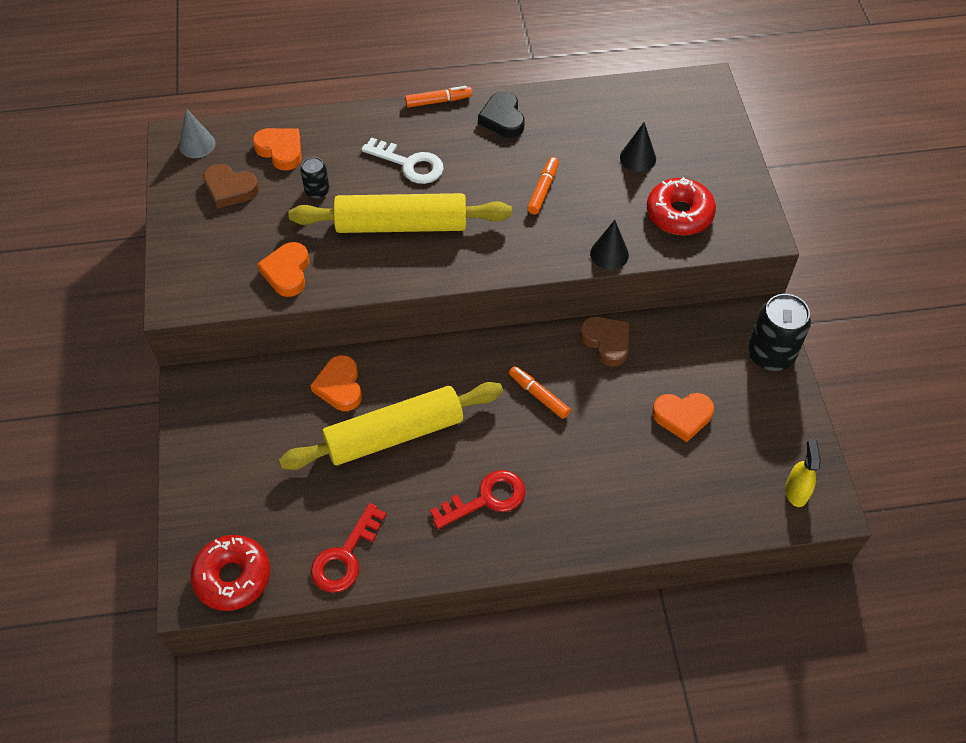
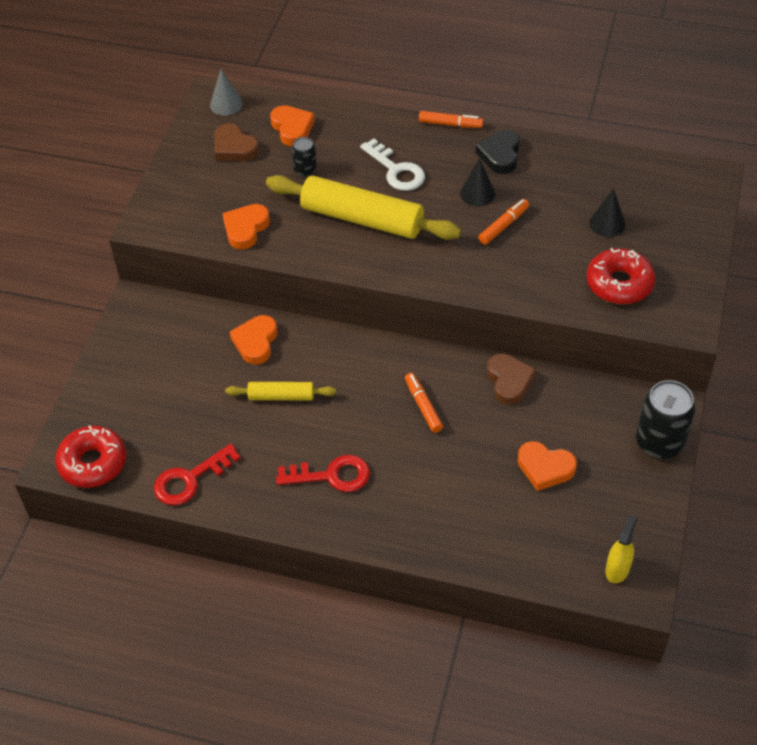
camera: 25 degrees right, 5 degrees down
yellow rolling pin [279,382,503,470] -> yellow rolling pin [225,382,336,400], size x0.51
black cone [590,220,629,270] -> black cone moved to [460,158,495,206]

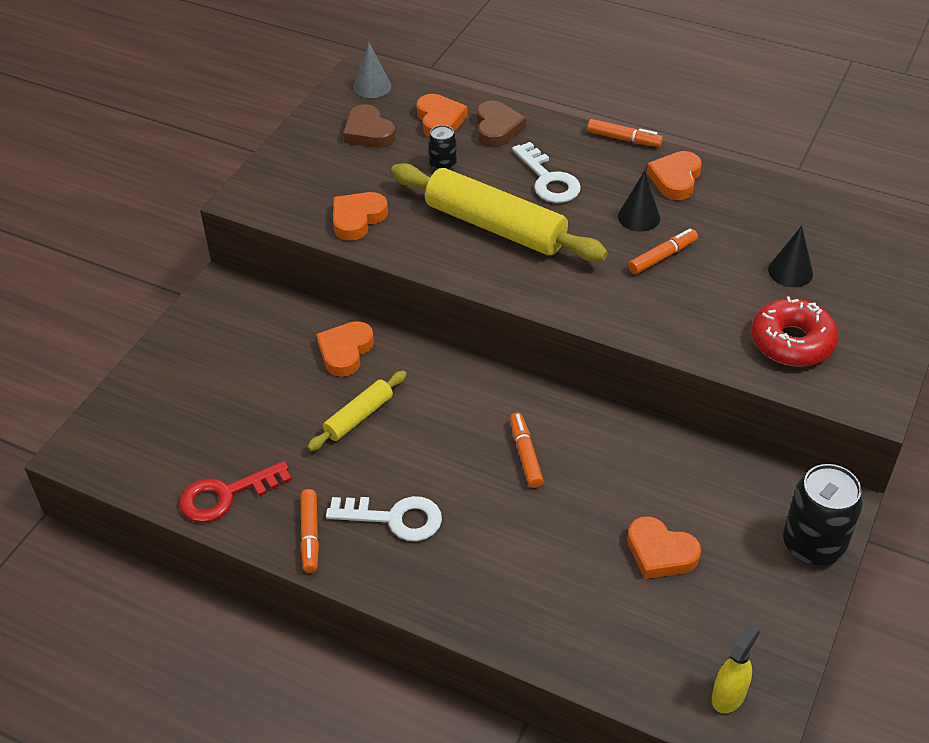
camera: 10 degrees right, 5 degrees down
red donut [55,425,126,488] -> none
yellow rolling pin [225,382,336,400] -> yellow rolling pin turned 60 degrees counterclockwise [307,371,407,451]
red key [276,455,370,492] -> white key [326,496,442,541]
black heart [476,130,520,174] -> orange heart [647,151,702,200]
brown heart [487,354,536,405] -> brown heart moved to [477,101,526,147]
none -> orange marker [300,489,319,573]

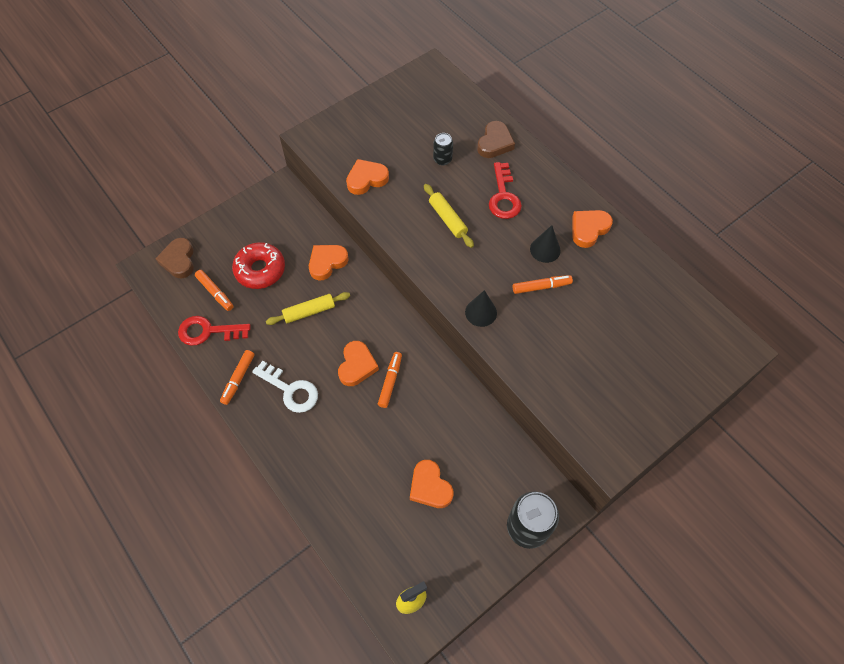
camera: 25 degrees right, 15 degrees up
brown heart [343,104,396,148] -> brown heart moved to [155,238,194,278]
grey cone [354,43,391,98] -> none
yellow rolling pin [391,163,608,262] -> yellow rolling pin [424,184,474,248], size x0.51
orange heart [417,94,467,137] -> orange heart moved to [338,341,379,386]
white key [512,142,581,203] -> red key [489,162,522,219]
orange marker [587,119,663,147] -> orange marker moved to [195,270,234,311]
red donut [751,296,838,366] -> red donut moved to [232,242,285,289]
black cone [768,226,813,287] -> black cone moved to [465,290,497,327]

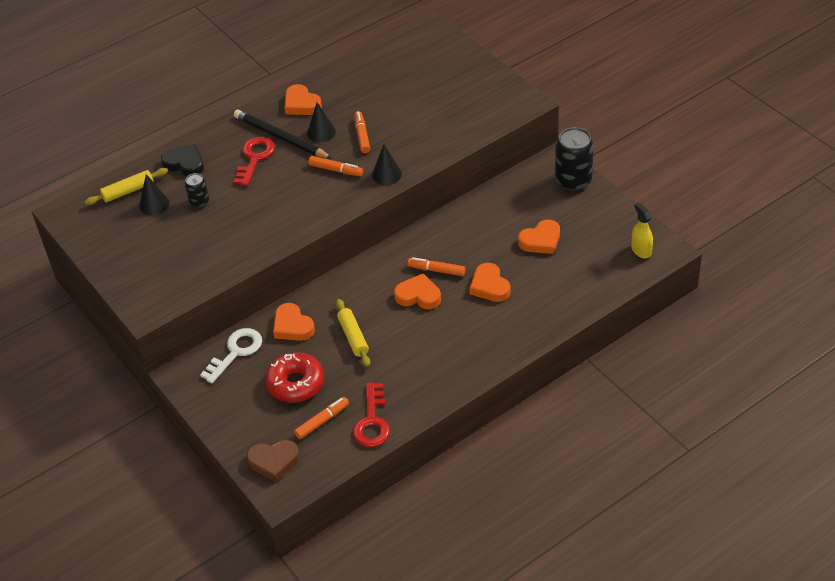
camera: 85 degrees left, 15 degrees down
orange marker [220,350,254,405] -> orange marker moved to [308,156,363,176]
white key [252,361,318,413] -> white key moved to [200,328,262,384]
orange heart [346,159,389,195] -> orange heart moved to [469,263,510,302]
yellow rolling pin [424,184,474,248] -> yellow rolling pin moved to [85,168,168,205]
brown heart [477,121,515,158] -> black heart [161,144,204,177]
red key [489,162,522,219] -> red key turned 75 degrees counterclockwise [234,137,275,186]
none -> black cone [139,174,169,215]
none -> black pencil [234,110,332,159]

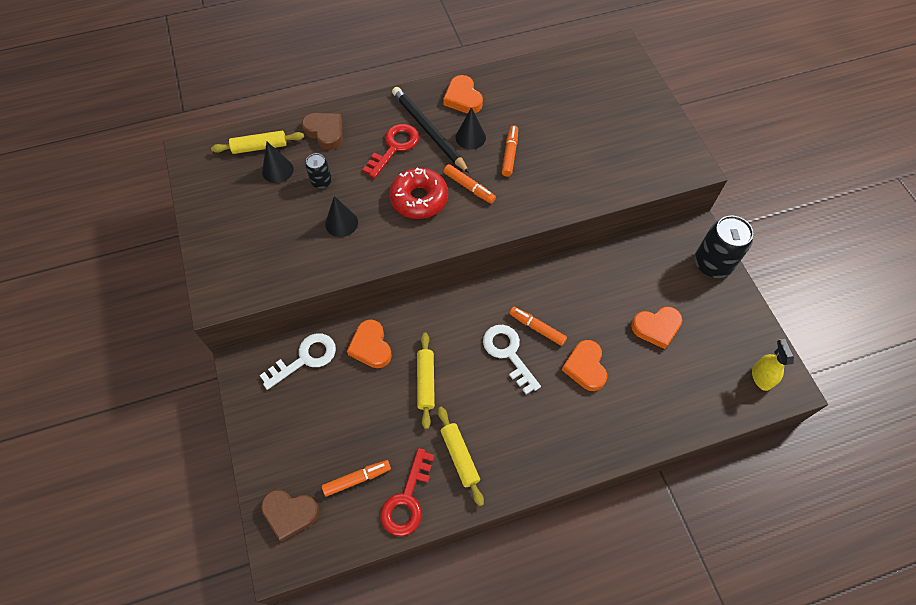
camera: 15 degrees right, 15 degrees up
black heart [161,144,204,177] -> brown heart [302,113,343,150]
red donut [265,353,324,402] -> red donut moved to [390,167,448,219]
black cone [372,144,402,185] -> black cone moved to [325,196,358,237]
orange heart [394,273,441,309] -> white key [483,325,541,394]
none -> yellow rolling pin [438,407,484,506]

